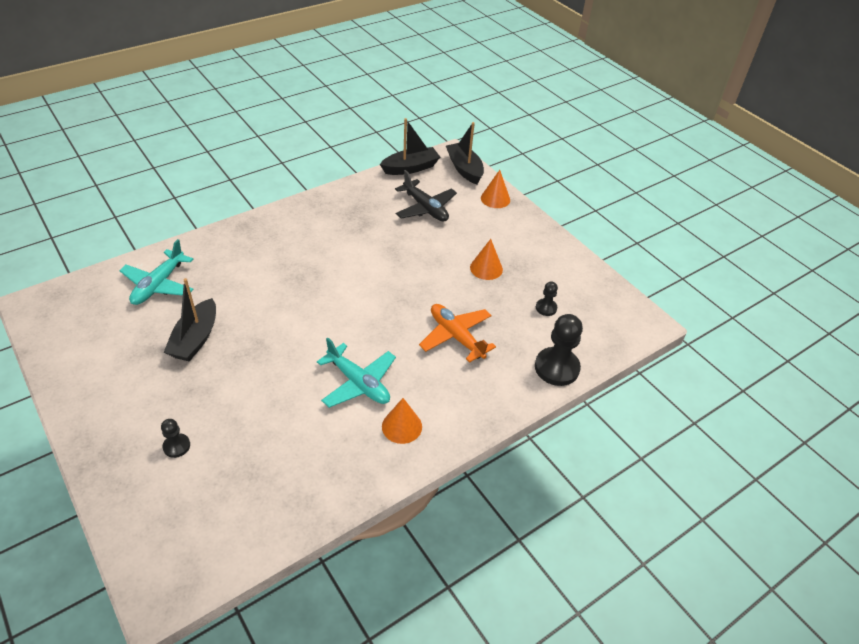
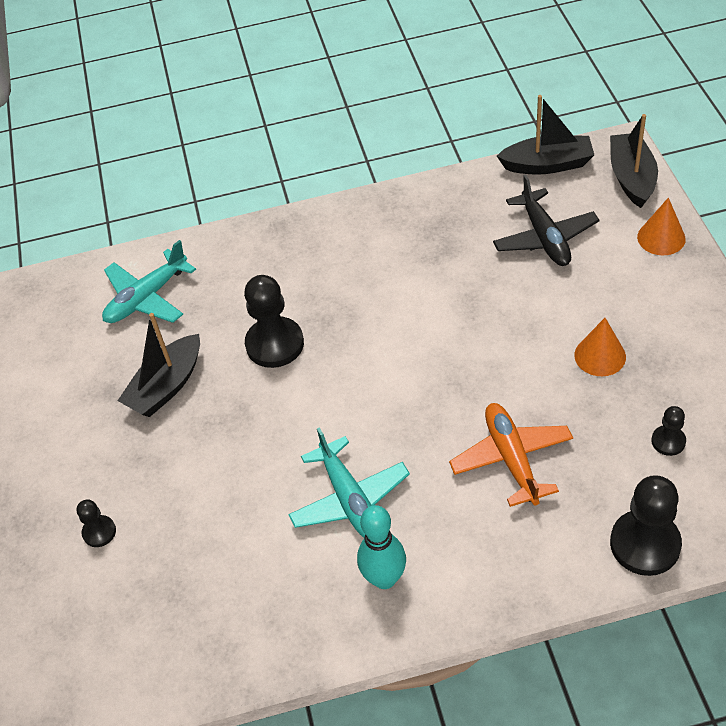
camera: 30 degrees right, 5 degrees up
orange cone [382,398,422,444] -> turquoise bowling pin [357,505,406,589]
none -> black pawn [244,275,304,368]

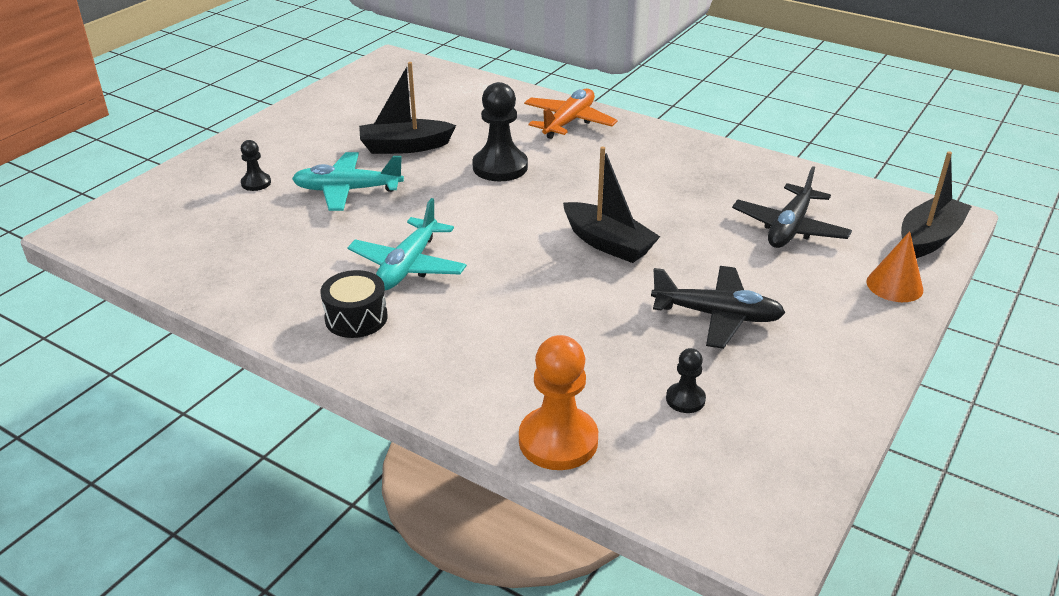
camera: 40 degrees right, 15 degrees down
turquoise plane [102,240,196,323] -> turquoise plane moved to [292,152,404,211]
turquoise bowling pin [357,505,406,589] -> black drum [321,270,388,338]
orange plane [449,403,573,507] -> orange plane moved to [524,89,618,139]
black boat [497,95,594,175] -> black boat moved to [563,147,660,263]
orange cone [574,318,626,376] -> black plane [651,266,786,349]
black pawn [610,475,682,576] -> orange pawn [519,335,598,470]

